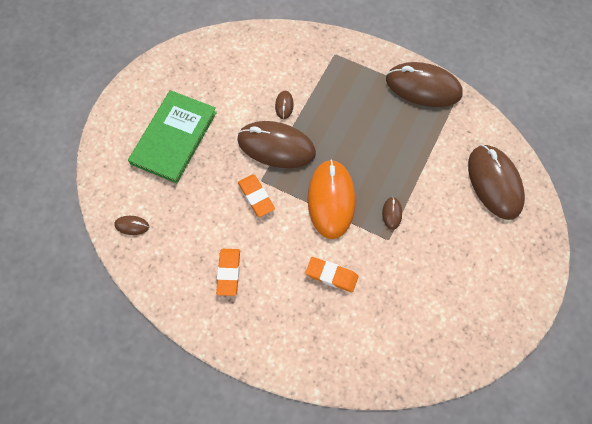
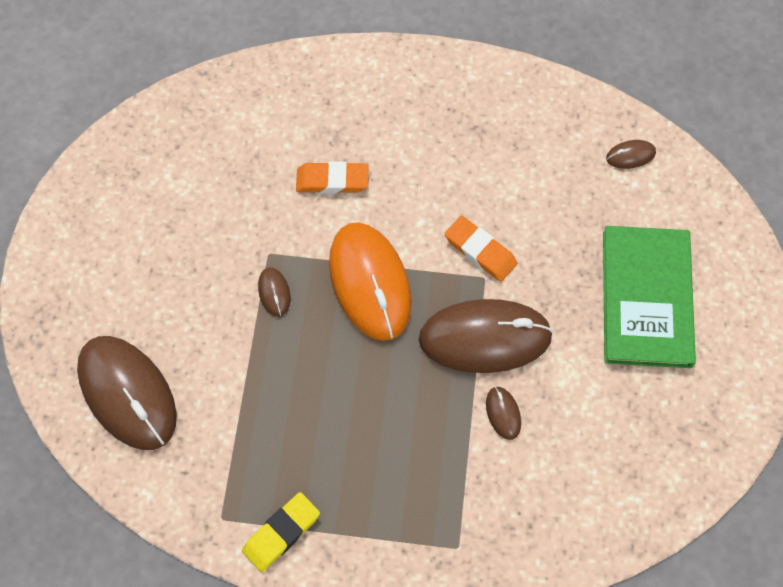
camera: 160 degrees right, 0 degrees up
orange eraser [216,249,240,296] -> none
brown mouse [386,62,463,107] -> yellow eraser [242,492,320,572]

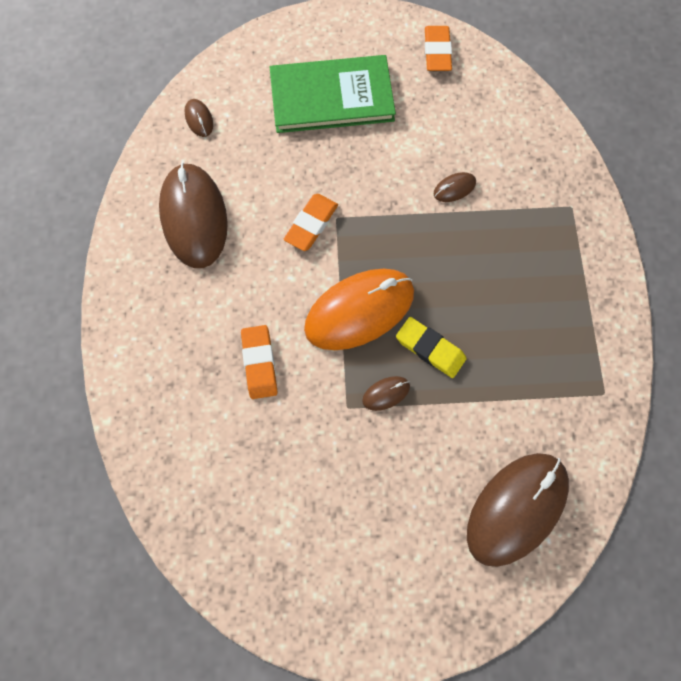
camera: 100 degrees left, 5 degrees up
yellow eraser [242,492,320,572] -> yellow eraser moved to [396,317,467,378]
brown mouse [419,299,553,373] -> brown mouse moved to [159,163,228,268]
none -> orange eraser [425,26,452,71]

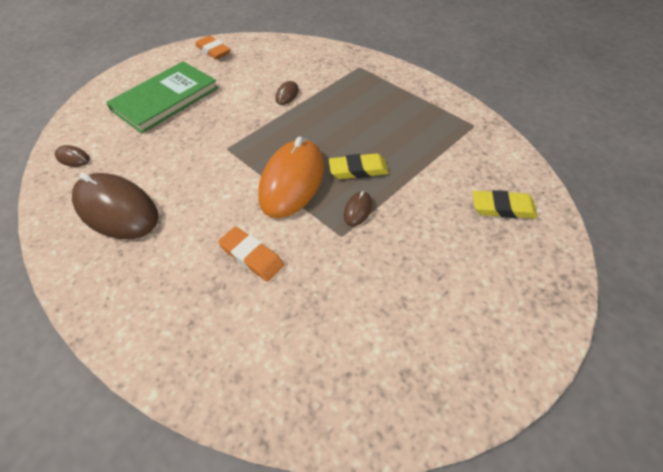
camera: 40 degrees left, 20 degrees down
orange eraser [284,194,338,251] -> none
brown mouse [467,453,569,567] -> yellow eraser [473,190,538,218]

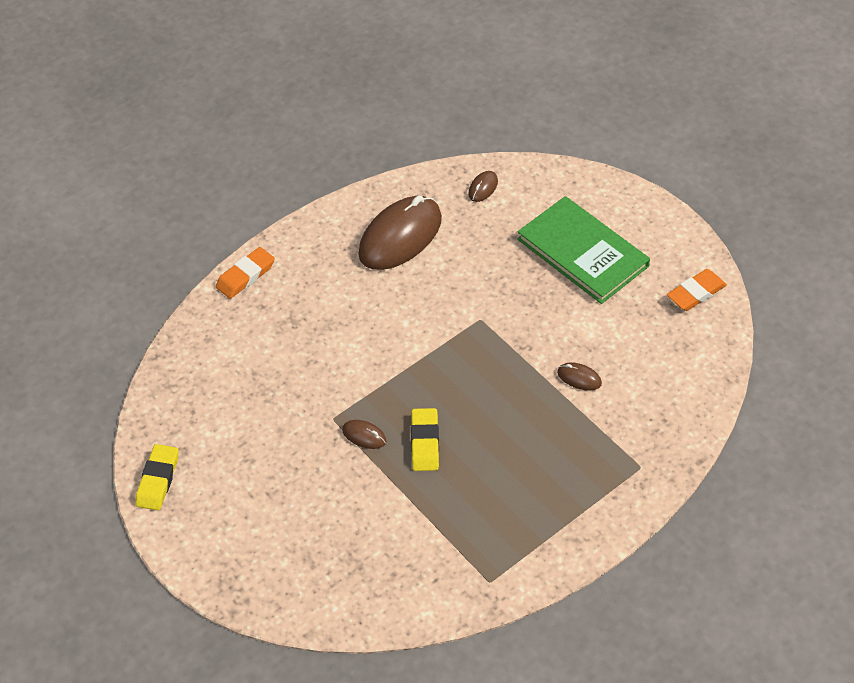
camera: 95 degrees right, 0 degrees up
orange eraser [218,227,284,282] -> orange eraser moved to [216,247,275,299]
orange mouse [258,137,324,218] -> none
yellow eraser [473,190,538,218] -> yellow eraser moved to [135,444,179,510]

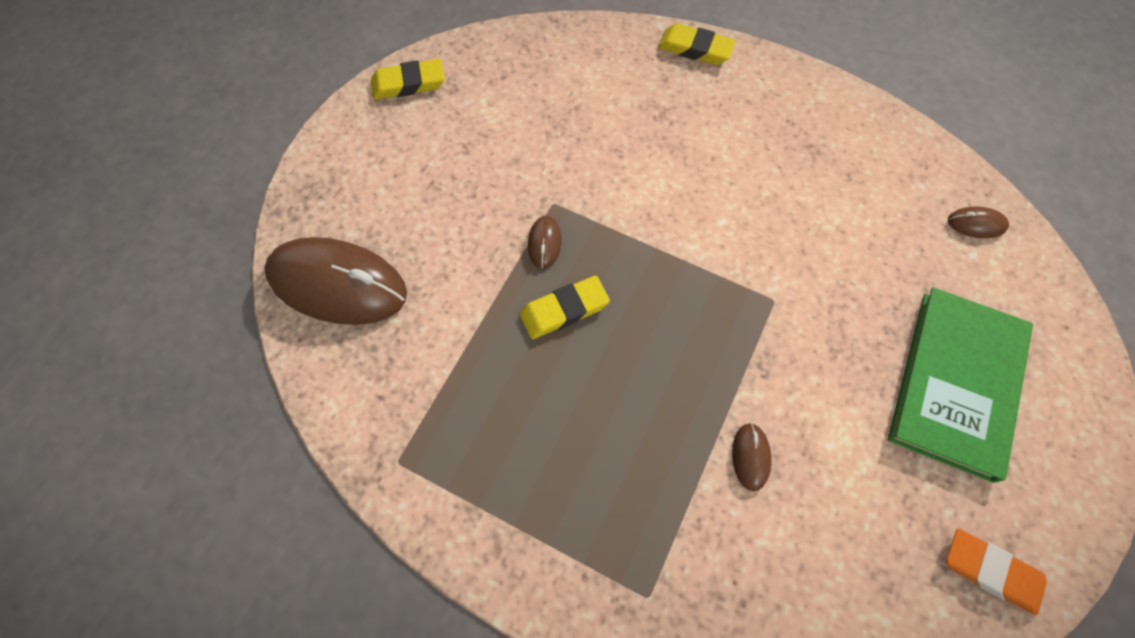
camera: 65 degrees right, 15 degrees up
orange eraser [216,247,275,299] -> yellow eraser [658,23,736,65]
brown mouse [358,196,442,270] -> brown mouse moved to [264,237,407,325]

